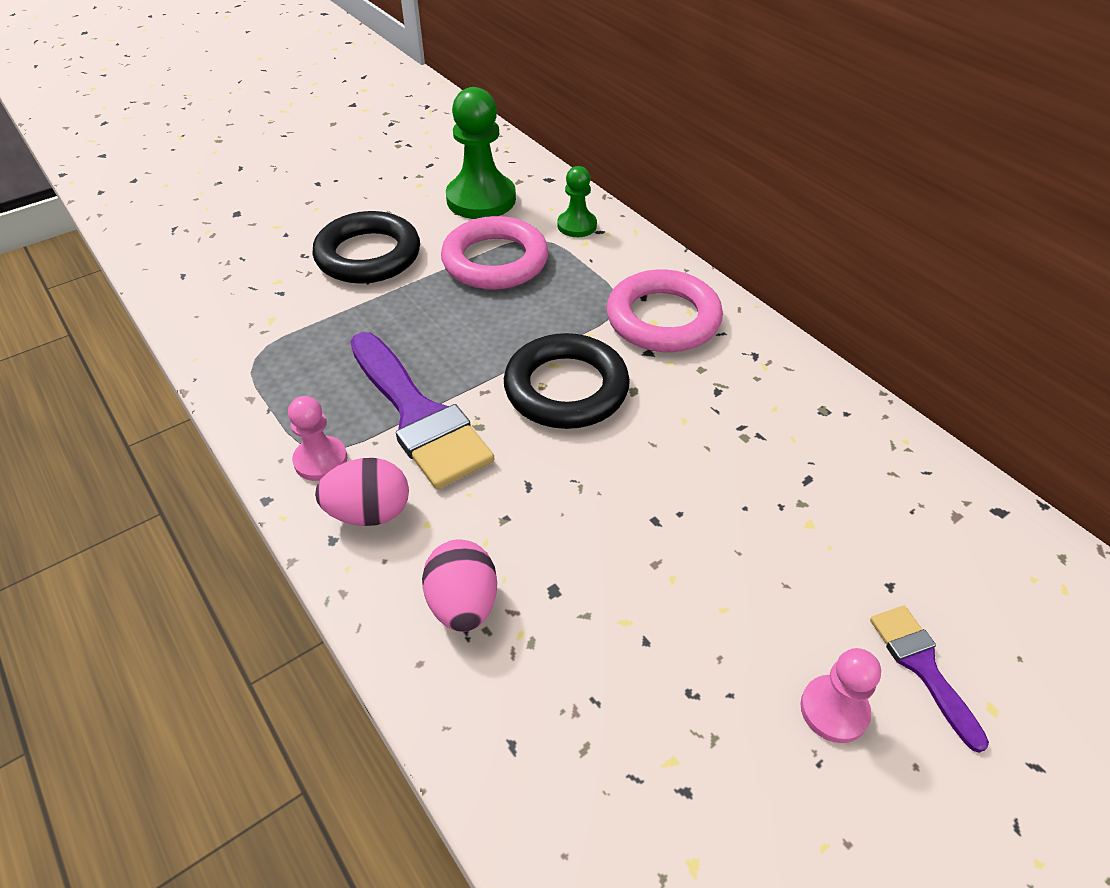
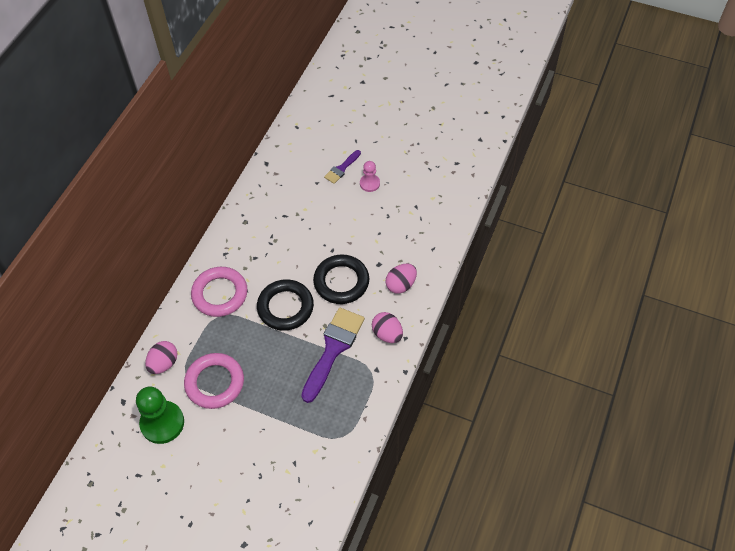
camera: 120 degrees left, 10 degrees up
pink pawn [288,396,347,481] -> none
black ring [312,211,420,284] -> black ring moved to [313,254,369,304]
green pawn [557,166,597,237] -> pink egg [145,341,178,374]

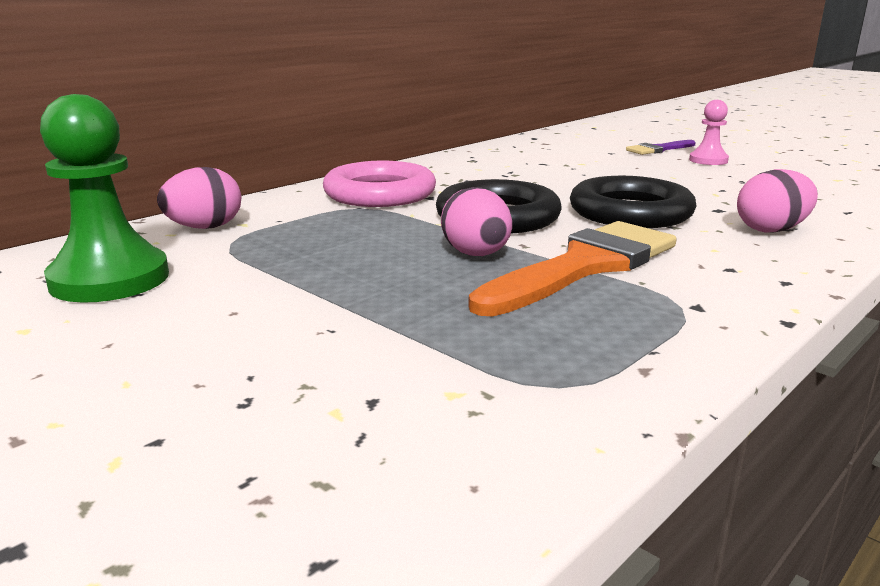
camera: 20 degrees right, 35 degrees down
pink ring [184,353,244,409] -> none
purple brush [301,308,365,403] -> orange brush [468,221,677,316]
pink egg [372,312,403,343] -> pink egg moved to [441,187,512,256]

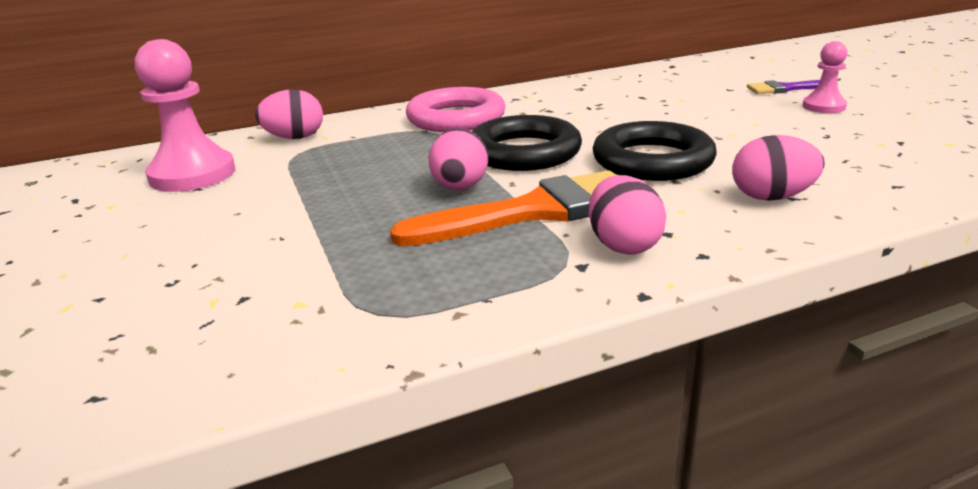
camera: 25 degrees right, 5 degrees up
green pawn [40,94,169,303] -> pink pawn [135,39,235,192]
none -> pink egg [589,175,666,255]

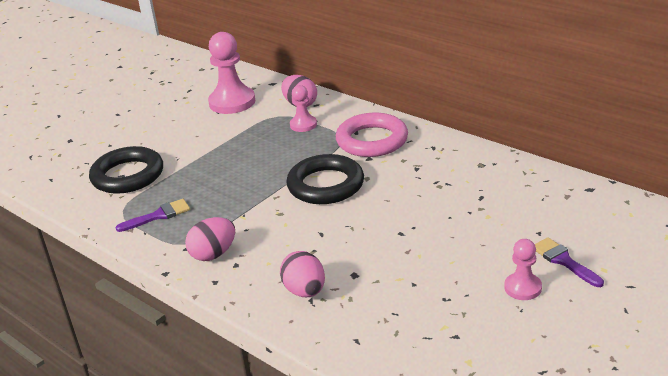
camera: 65 degrees right, 5 degrees up
orange brush [390,170,617,246] -> none
pink egg [429,129,488,190] -> none
black ring [593,121,717,181] -> black ring moved to [89,146,163,194]
none -> purple brush [115,199,190,232]
none -> pink pawn [290,85,317,132]

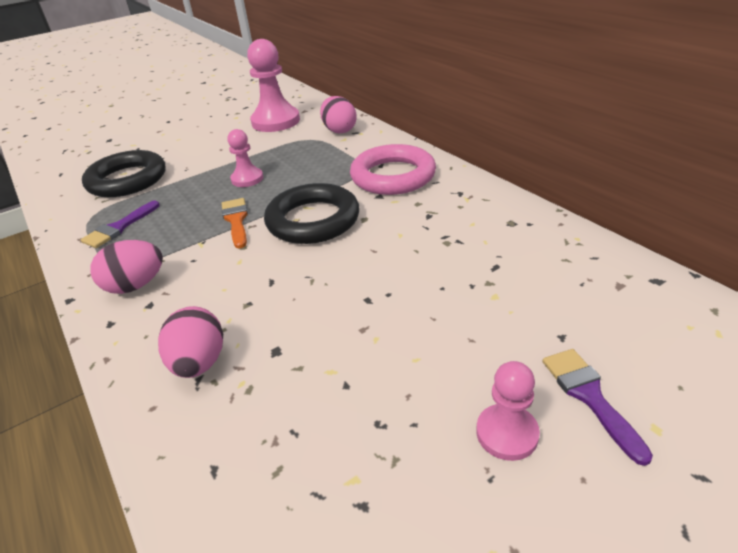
camera: 15 degrees right, 5 degrees up
purple brush [115,199,190,232] -> purple brush turned 135 degrees clockwise [81,201,160,248]
pink pawn [290,85,317,132] -> pink pawn moved to [227,129,263,187]
none -> orange brush [222,198,248,249]

